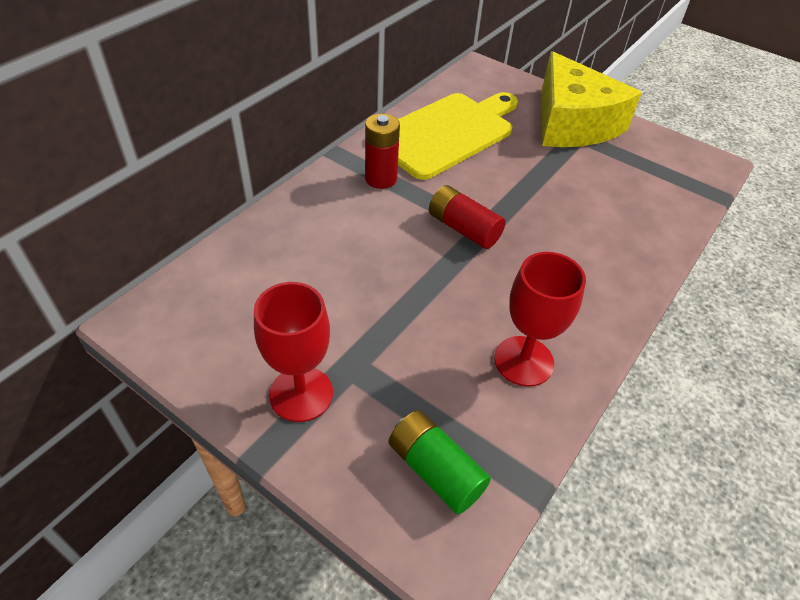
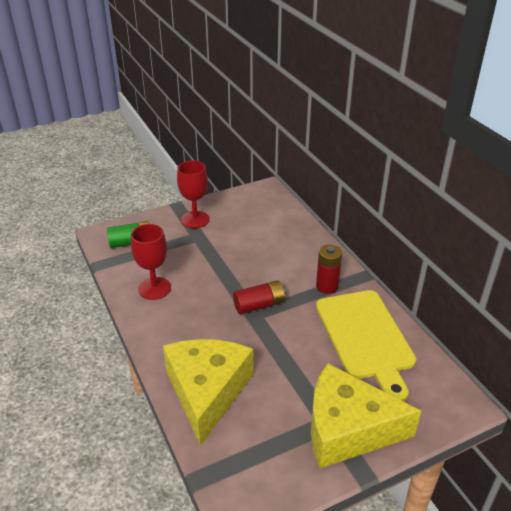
camera: 120 degrees right, 10 degrees down
none -> yellow cheese [163,339,253,446]

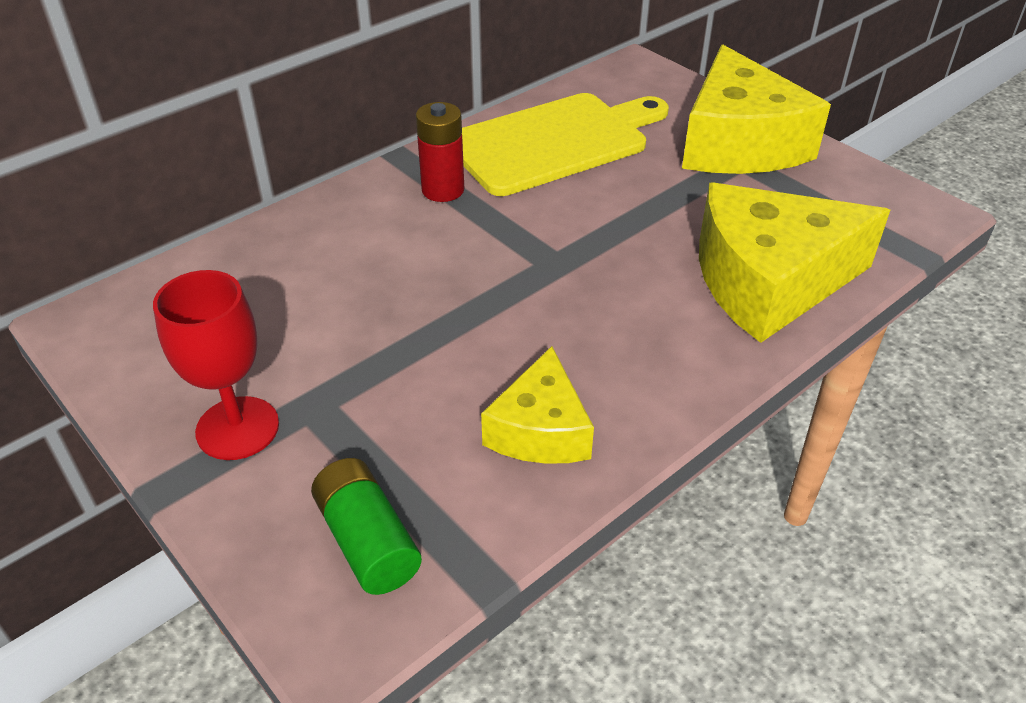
camera: 105 degrees left, 5 degrees up
red goblet [131,224,171,300] -> yellow cheese [481,346,594,464]
red battery [233,280,285,314] -> none

